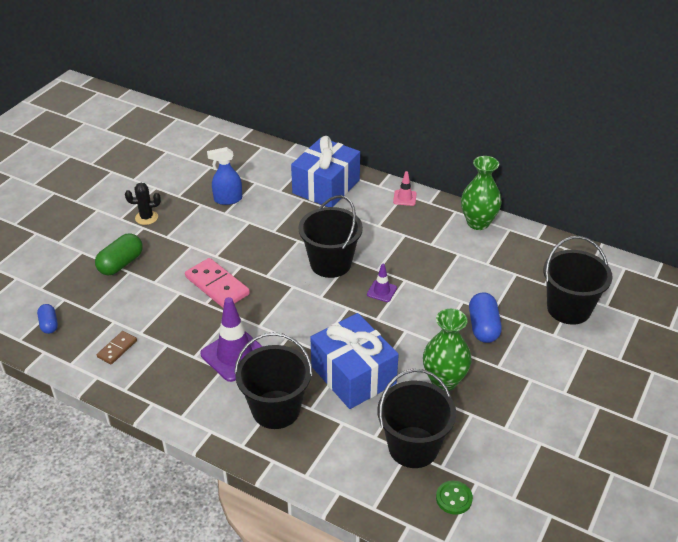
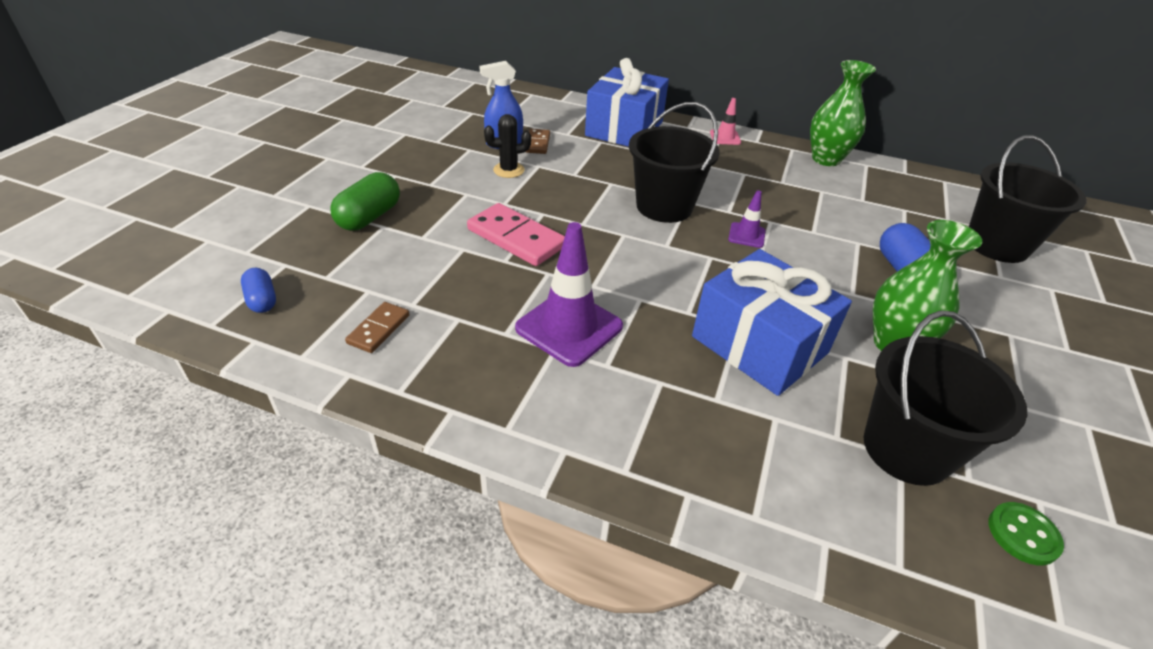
camera: 10 degrees left, 0 degrees up
black cactus [125,183,161,225] -> black cactus moved to [484,114,531,178]
black bucket [234,332,313,429] -> none
none -> brown domino [526,129,550,154]

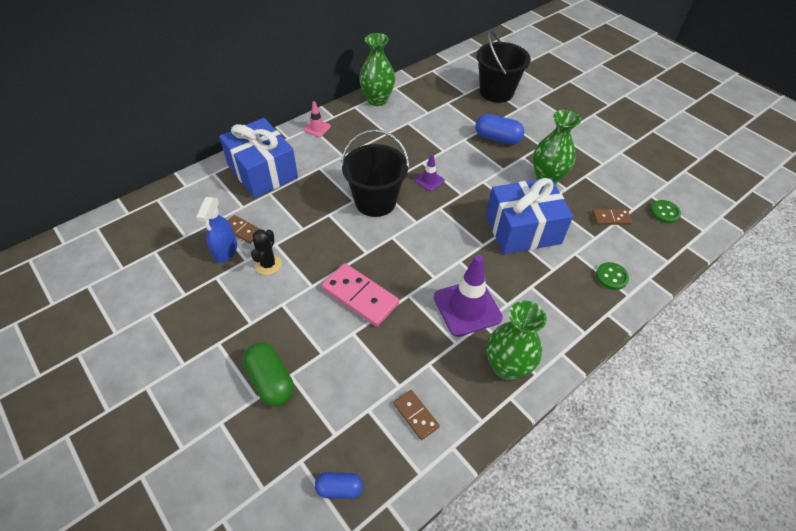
camera: 60 degrees left, 10 degrees up
pink domino [467,203,565,266] -> pink domino turned 60 degrees clockwise [322,263,399,327]
black bucket [864,311,1027,486] -> brown domino [592,209,632,225]
none -> green vase [487,301,547,380]
none -> green button [596,262,629,290]

